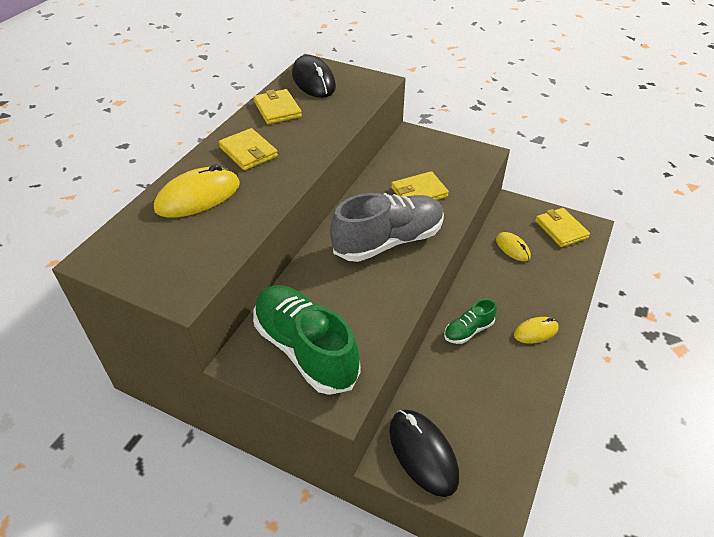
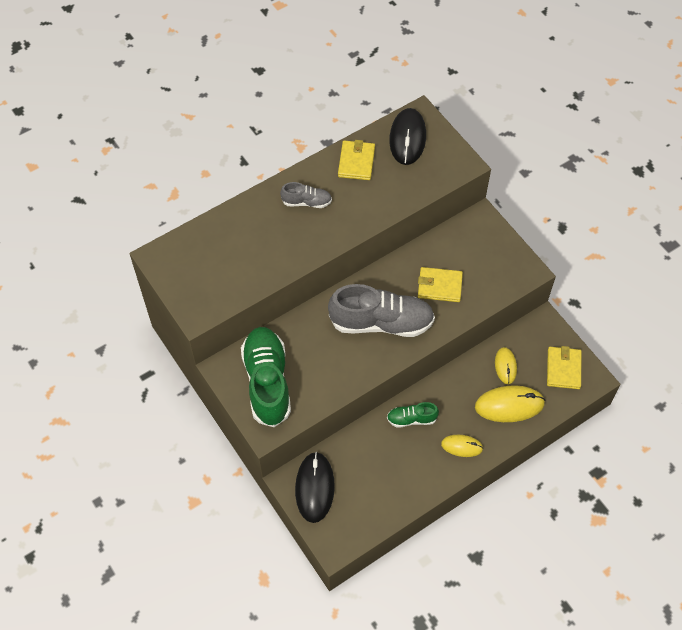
camera: 30 degrees right, 15 degrees up
yellow mouse [154,164,240,218] -> yellow mouse moved to [475,385,545,422]
yellow wallet [219,128,278,170] -> grey shoe [280,182,332,208]

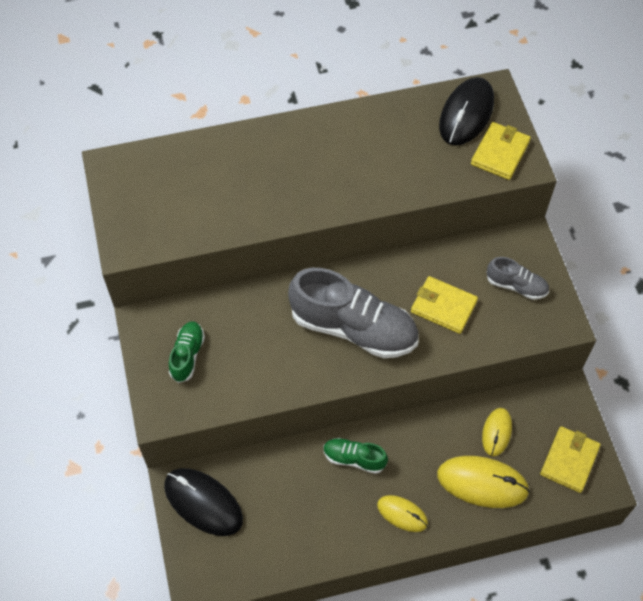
camera: 20 degrees right, 0 degrees up
green shoe [241,327,291,427] -> green shoe [169,321,205,383], size x0.49
grey shoe [280,182,332,208] -> grey shoe moved to [486,257,549,300]
black mouse [295,452,335,523] -> black mouse turned 75 degrees counterclockwise [164,468,243,536]
yellow wallet [338,140,375,180] -> yellow wallet moved to [471,122,531,180]

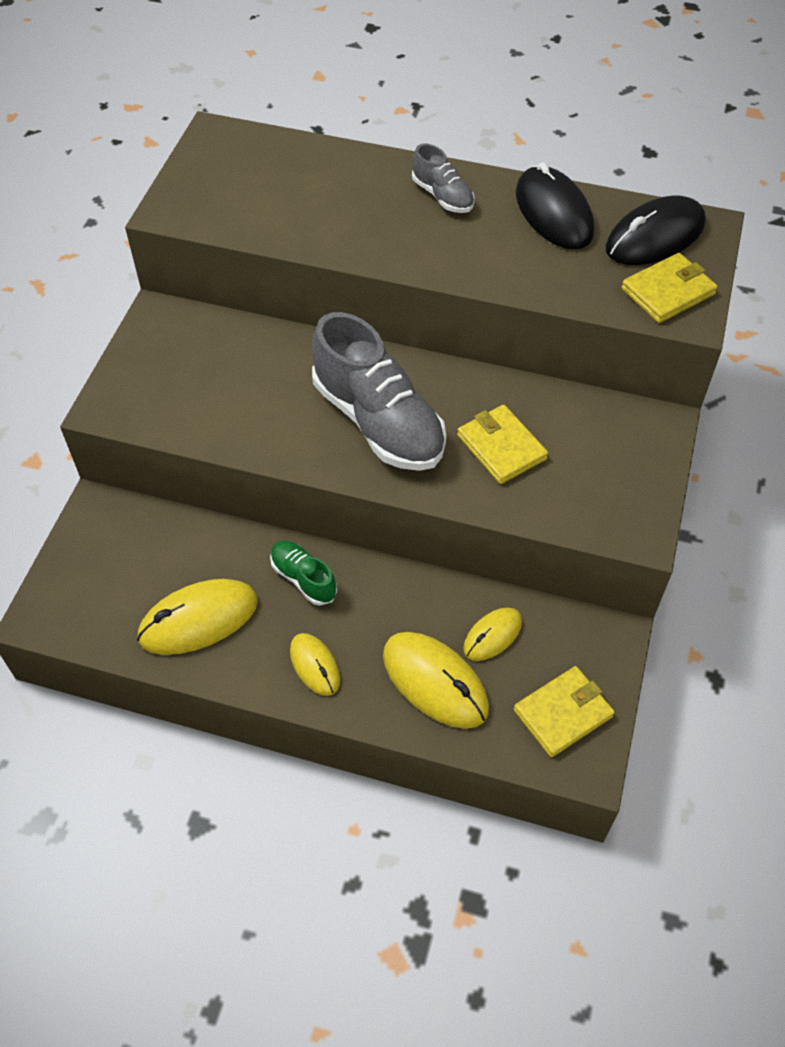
camera: 30 degrees right, 5 degrees down
black mouse [164,468,243,536] -> black mouse moved to [516,162,594,250]
green shoe [169,321,205,383] -> none
grey shoe [486,257,549,300] -> grey shoe moved to [412,144,475,213]
none -> yellow mouse [137,579,258,655]

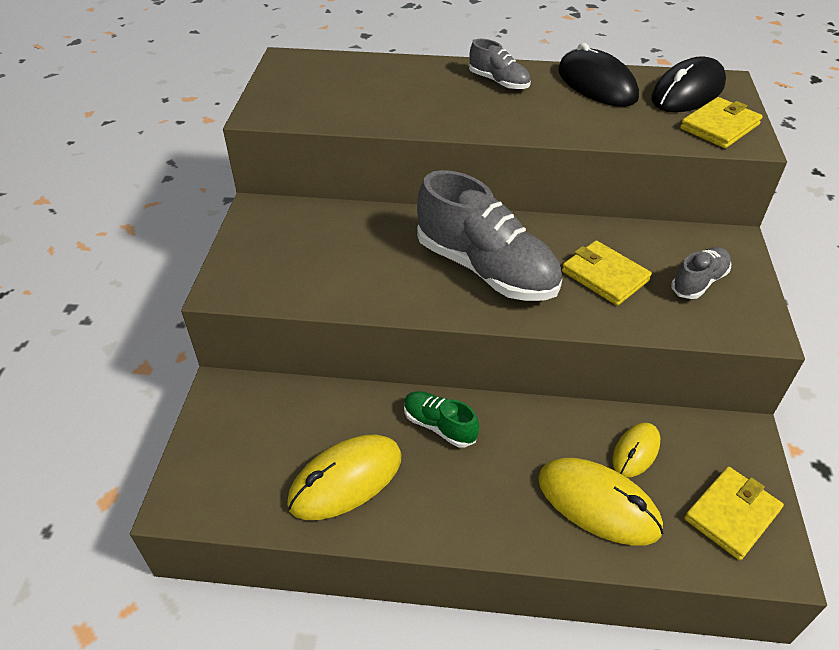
camera: 10 degrees left, 10 degrees down
yellow mouse [290,633,340,696] -> none
none -> grey shoe [671,247,731,299]

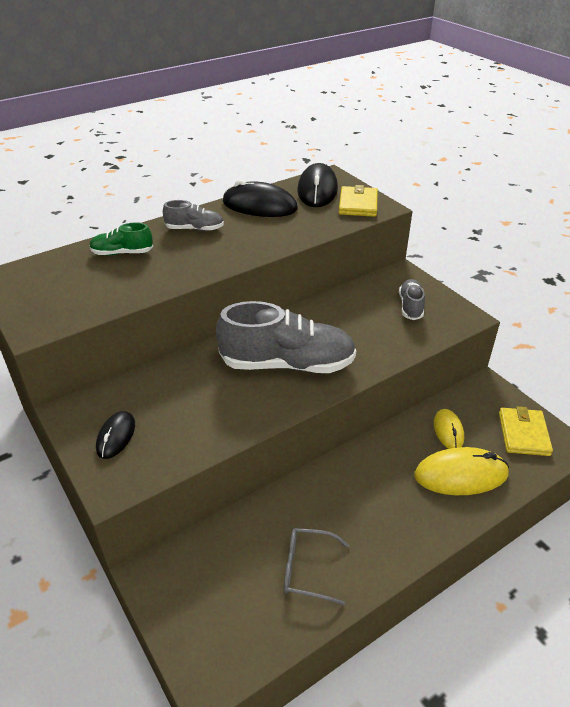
camera: 40 degrees left, 5 degrees down
yellow mouse [287,435,402,520] -> grey glasses [284,528,350,605]
green shoe [404,391,479,447] -> green shoe moved to [89,222,153,256]
yellow wallet [562,241,652,306] -> none
none -> black mouse [96,411,135,459]

